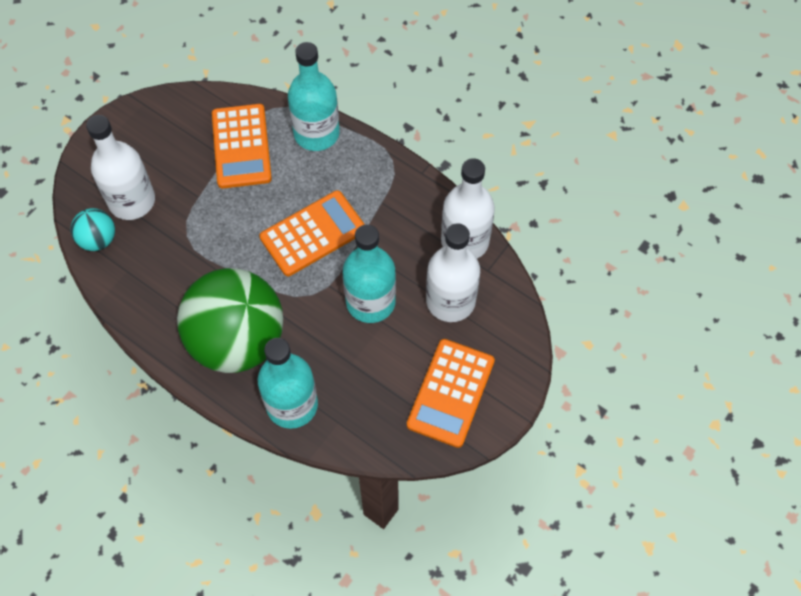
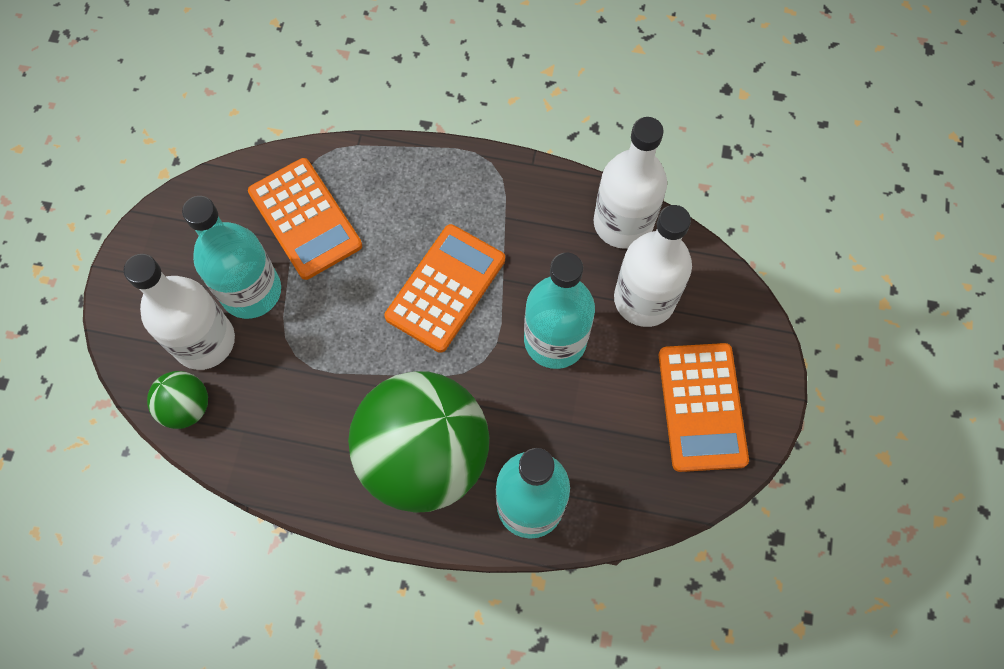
camera: 25 degrees left, 5 degrees up
turquoise ball [71,208,115,251] -> green ball [147,371,208,429]
turquoise bottle [288,42,340,151] -> turquoise bottle moved to [182,196,281,319]

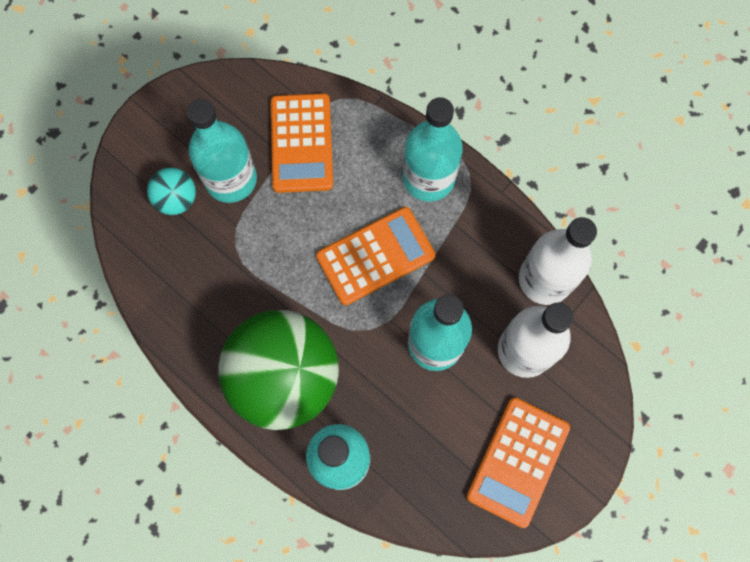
camera: 30 degrees right, 5 degrees up
white bottle [124,254,235,370] -> turquoise ball [147,168,196,215]
green ball [147,371,208,429] -> none
none -> turquoise bottle [403,97,463,202]

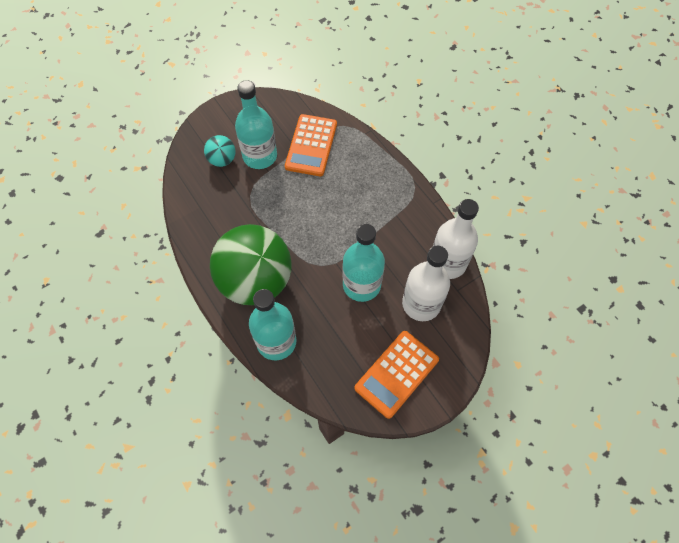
camera: 15 degrees right, 10 degrees down
orange calculator [316,207,436,305] -> none
turquoise bottle [403,97,463,202] -> none

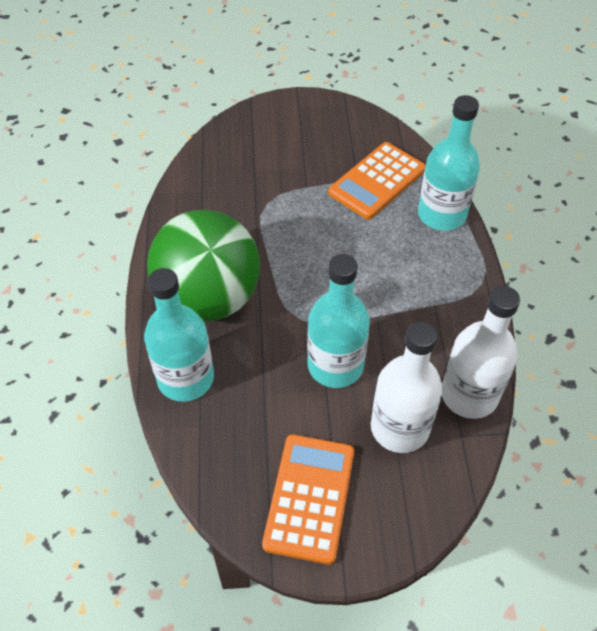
camera: 30 degrees right, 10 degrees down
turquoise ball [204,135,236,167] -> none
turquoise bottle [235,80,277,169] -> turquoise bottle moved to [418,95,480,231]
orange calculator [354,331,439,419] -> orange calculator turned 120 degrees clockwise [262,434,355,565]

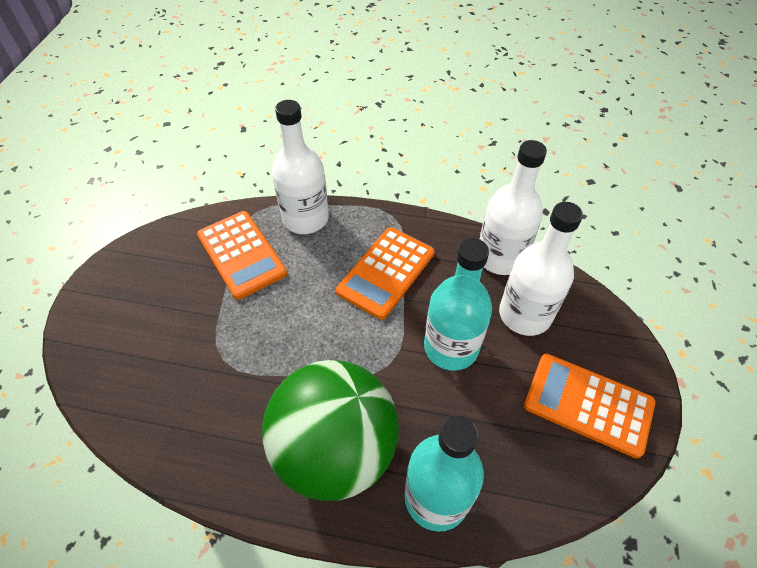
camera: 75 degrees left, 0 degrees up
turquoise bottle [418,95,480,231] -> white bottle [272,100,329,234]
none -> orange calculator [336,227,434,320]

